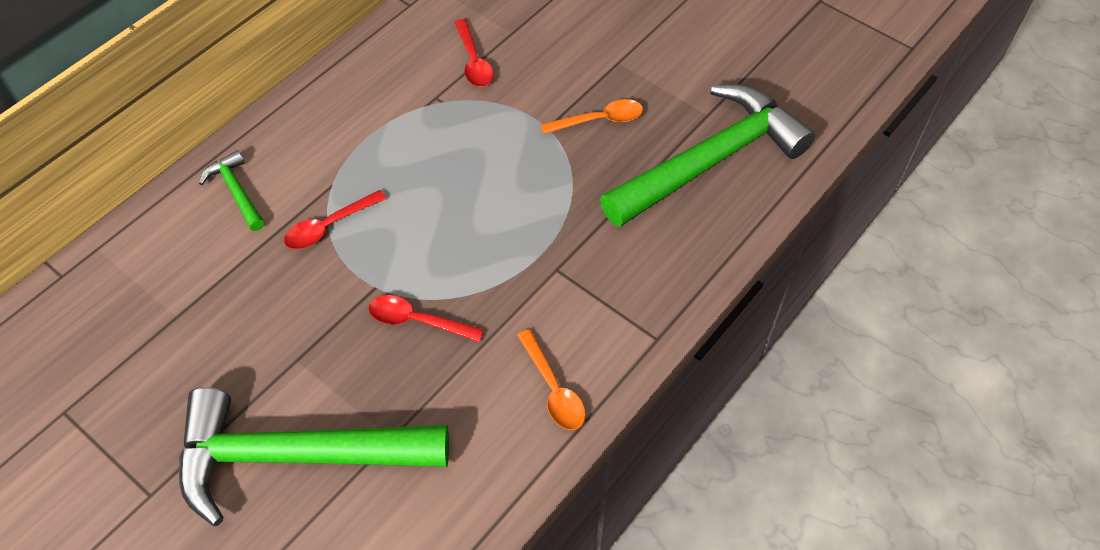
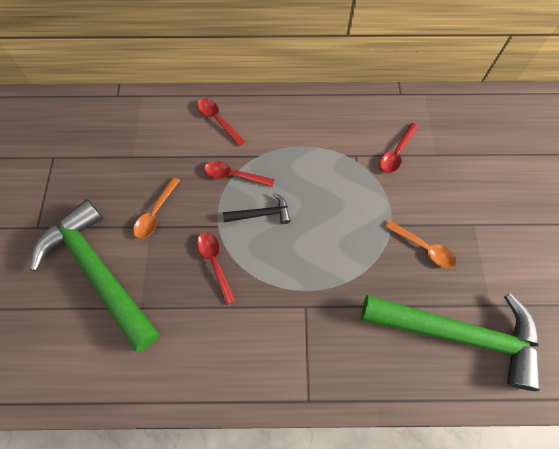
camera: 50 degrees right, 10 degrees up
green hammer [199,150,265,231] -> red spoon [197,98,246,146]
orange spoon [517,329,586,430] -> orange spoon moved to [133,177,180,239]
none -> black hammer [223,193,291,224]

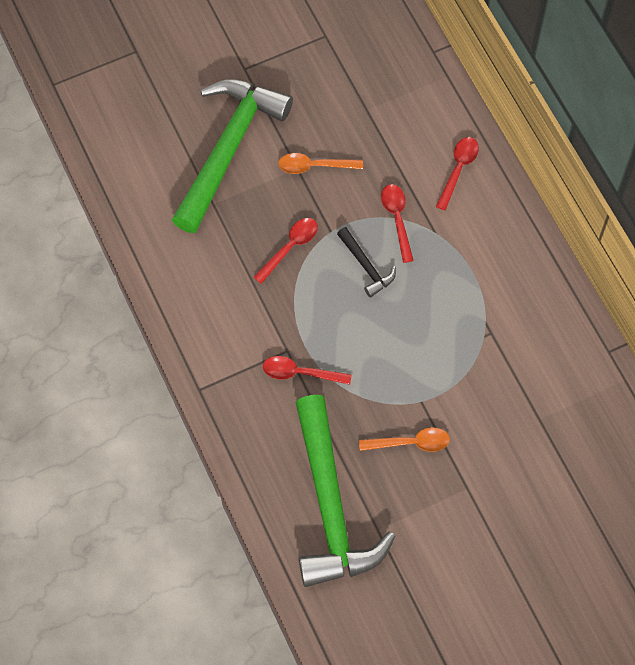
camera: 65 degrees right, 0 degrees up
red spoon [379,123,419,173] -> red spoon moved to [263,356,352,385]
orange spoon [385,220,456,268] -> orange spoon turned 105 degrees counterclockwise [359,428,450,452]

